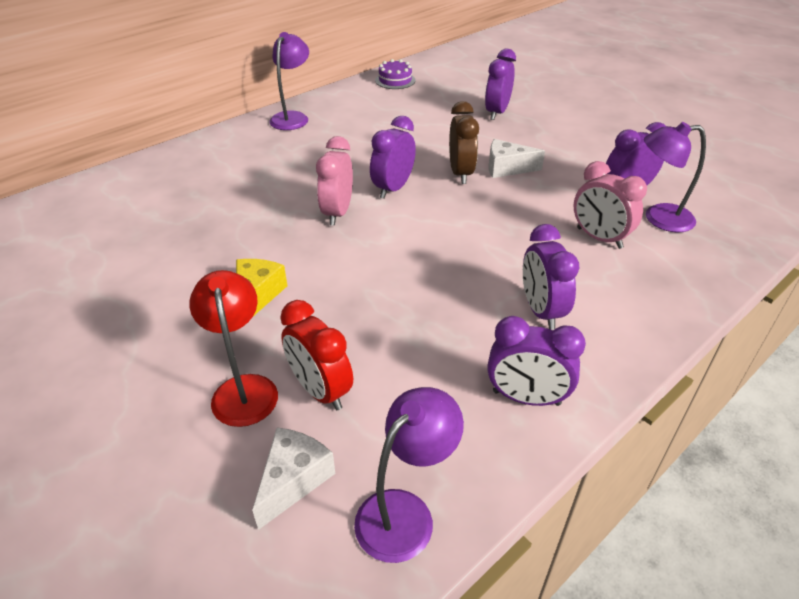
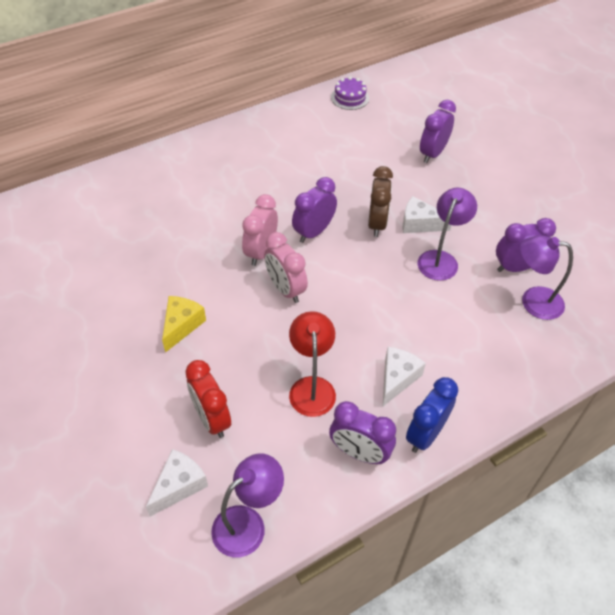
camera: 10 degrees right, 10 degrees up
red lamp [189,270,278,427] -> red lamp moved to [289,311,336,417]
purple lamp [269,32,309,130] -> purple lamp moved to [418,188,477,281]
purple clock [523,224,579,330] -> white cheese [383,347,426,406]
pink clock [574,161,647,249] -> pink clock moved to [264,232,308,303]
none -> blue clock [406,377,458,453]

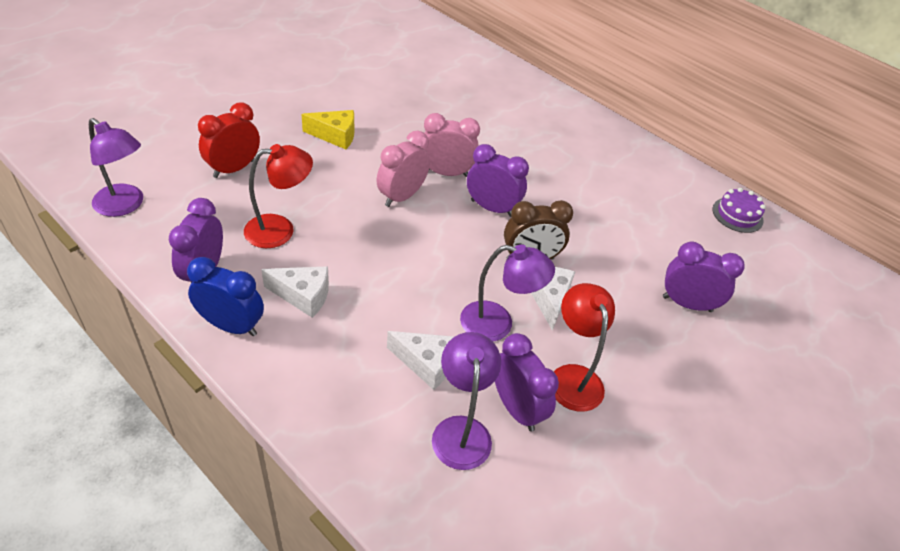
camera: 70 degrees right, 5 degrees down
white cheese [146,449,208,517] -> white cheese moved to [387,331,454,390]
none -> red lamp [554,283,615,412]

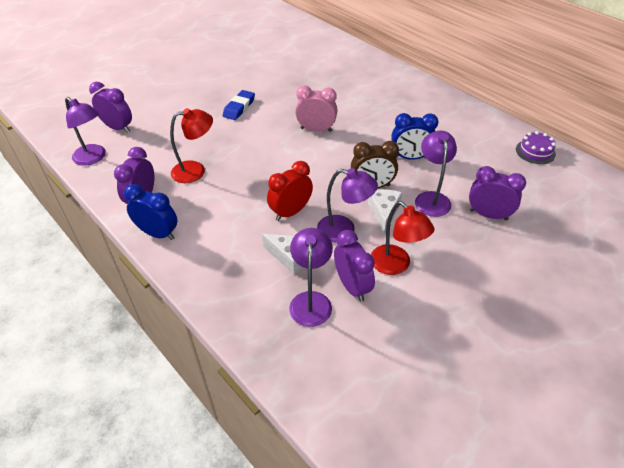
camera: 10 degrees right, 0 degrees up
red clock [198,102,260,178] -> red clock moved to [267,161,313,221]
white cheese [261,266,329,318] -> none
yellow cheese [301,110,354,149] -> blue eraser [223,90,255,120]
pink clock [377,131,430,207] -> none
purple clock [467,144,529,217] -> purple clock moved to [89,82,132,133]
red lamp [554,283,615,412] -> red lamp turned 150 degrees clockwise [371,201,434,275]
none -> blue clock [391,113,438,160]
none -> purple lamp [415,131,457,217]

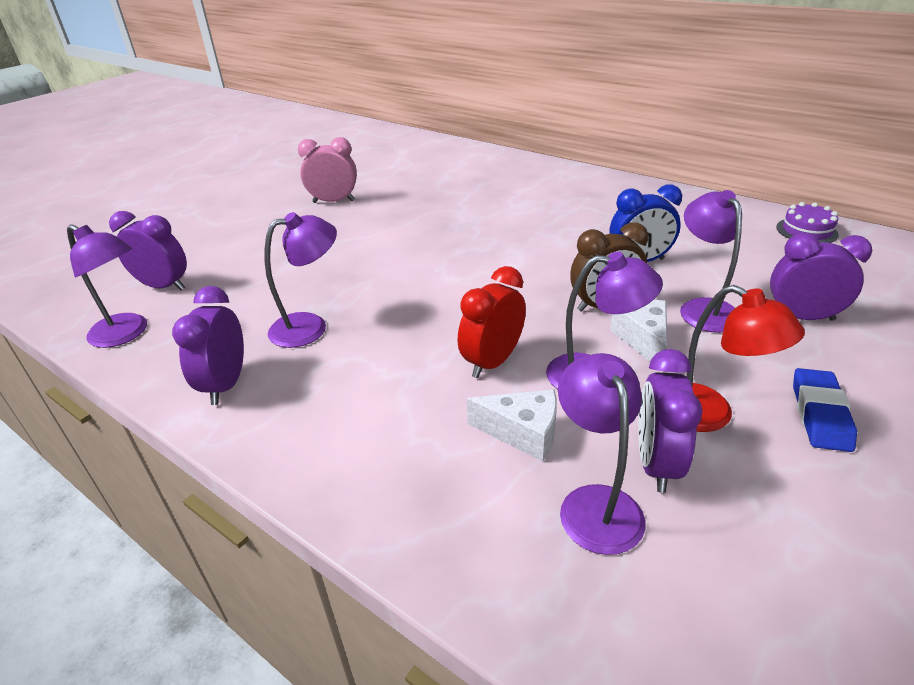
camera: 10 degrees left, 10 degrees down
blue clock [124,184,178,240] -> none
red lamp [170,108,213,183] -> purple lamp [265,212,337,348]
blue eraser [223,90,255,120] -> blue eraser moved to [793,368,857,452]
pink clock [295,85,337,132] -> pink clock moved to [298,137,357,203]
purple clock [334,230,375,302] -> purple clock turned 135 degrees counterclockwise [638,349,703,493]

